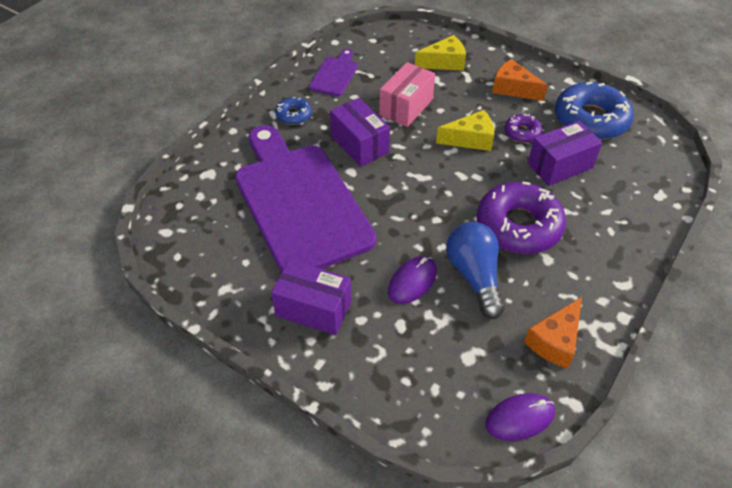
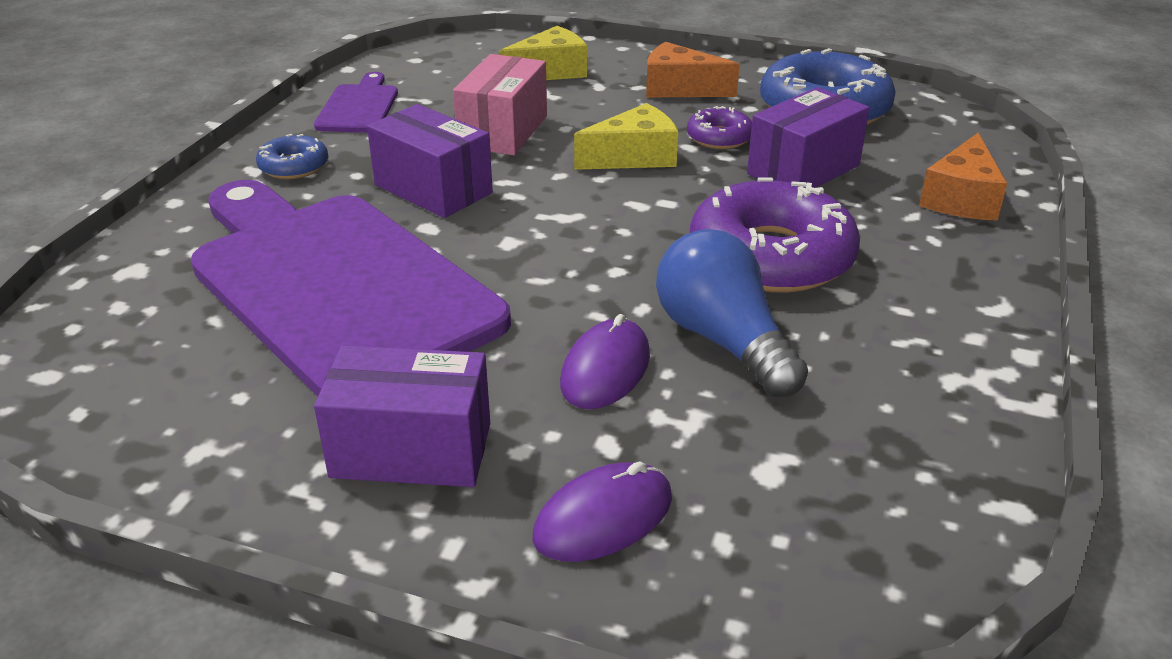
camera: 15 degrees left, 15 degrees down
purple mouse [485,393,555,441] -> purple mouse moved to [532,462,672,562]
orange cheese [524,297,582,369] -> orange cheese moved to [919,133,1007,221]

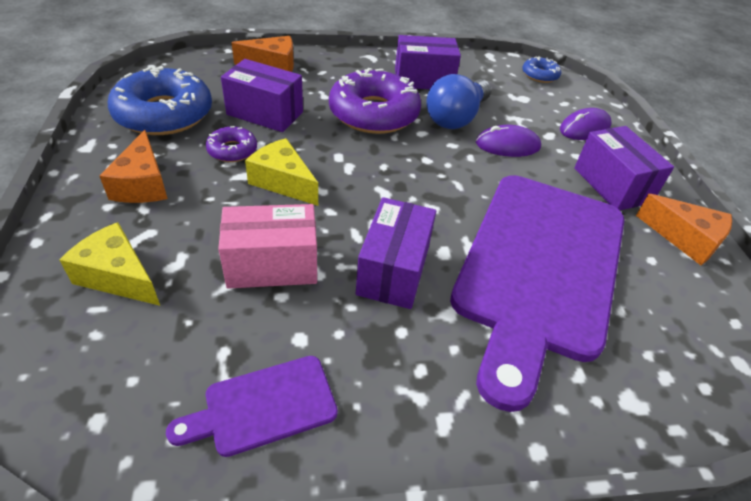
camera: 120 degrees left, 10 degrees up
blue donut [256,134,328,179] -> blue donut moved to [522,56,561,83]
purple mouse [532,462,672,562] -> purple mouse turned 60 degrees counterclockwise [560,108,612,140]
none -> purple box [395,35,461,89]
none -> orange cheese [636,194,732,265]

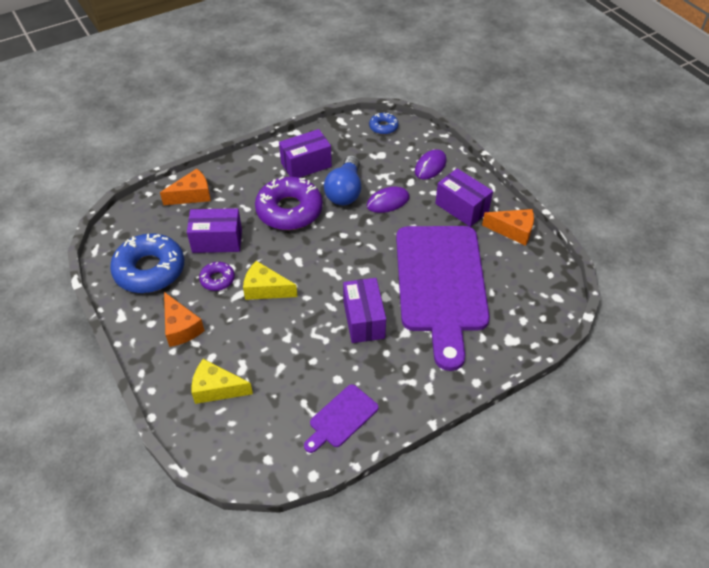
camera: 20 degrees left, 5 degrees up
pink box [218,204,317,289] -> none

